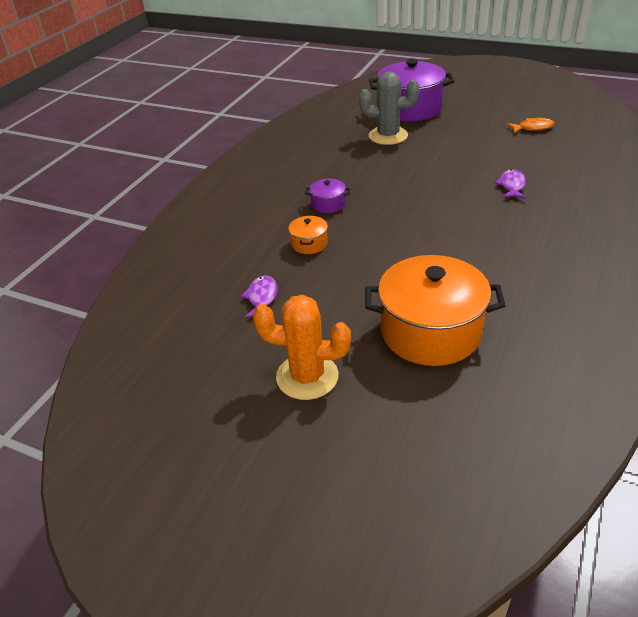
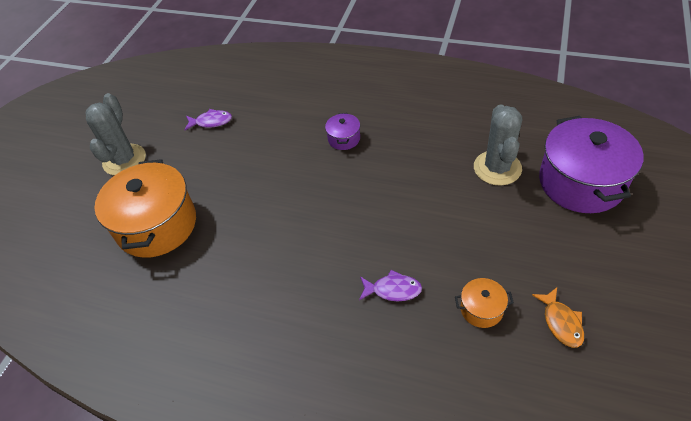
camera: 85 degrees right, 10 degrees up
orange cactus [253,295,351,400] -> grey cactus [85,93,146,175]
orange pot [288,216,328,254] -> orange pot moved to [455,278,514,328]

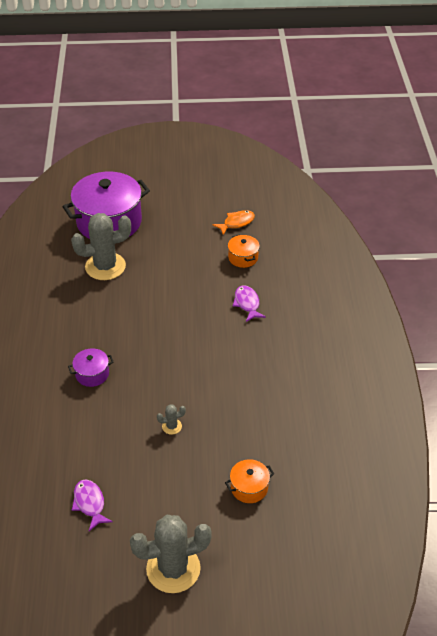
camera: 115 degrees left, 5 degrees down
orange pot [94,159,196,258] -> orange pot [225,459,274,503], size x0.44
none -> grey cactus [157,404,186,435]

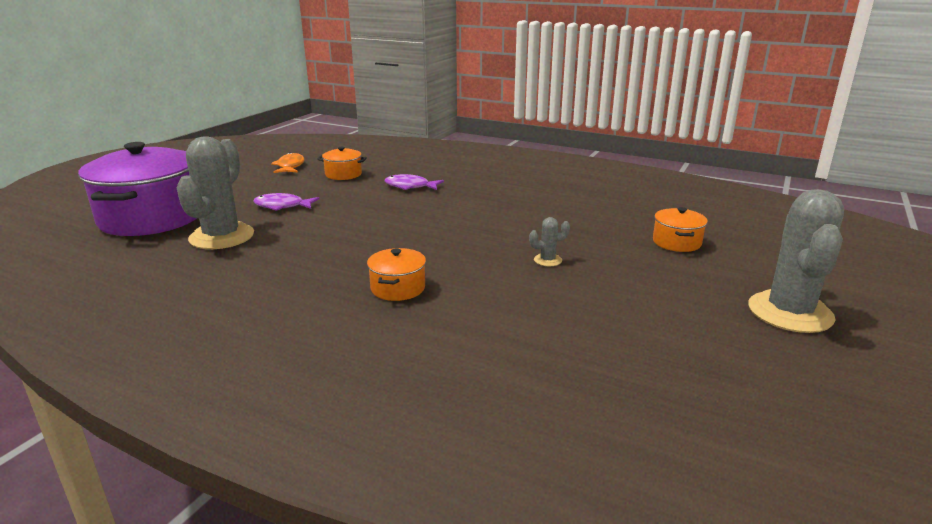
camera: 60 degrees left, 20 degrees down
purple pot [68,348,114,387] -> orange pot [367,248,426,301]
purple fish [72,480,113,531] -> purple fish moved to [253,193,319,211]
grey cactus [157,404,186,435] -> grey cactus turned 60 degrees clockwise [529,217,570,266]

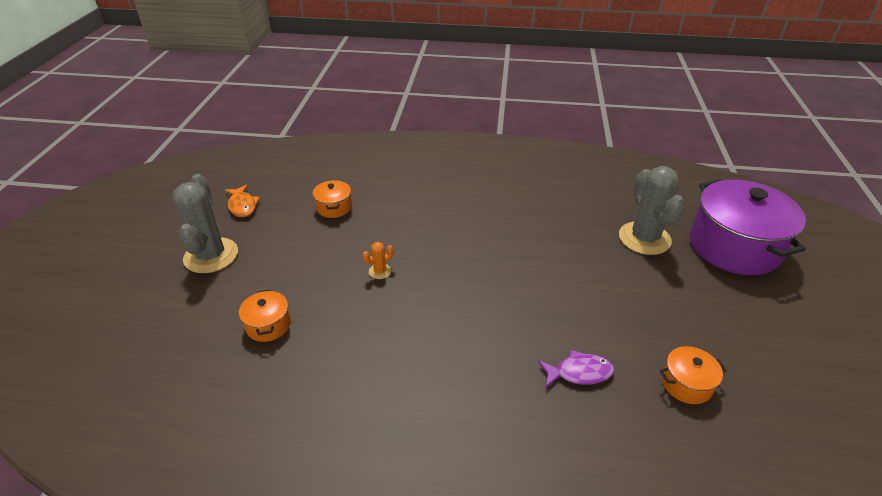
camera: 160 degrees right, 15 degrees up
purple fish [253,193,319,211] -> none
orange fish [271,152,304,173] -> orange fish moved to [225,184,260,217]
orange pot [367,248,426,301] -> orange pot moved to [312,180,352,218]
grey cactus [529,217,570,266] -> orange cactus [362,242,394,279]

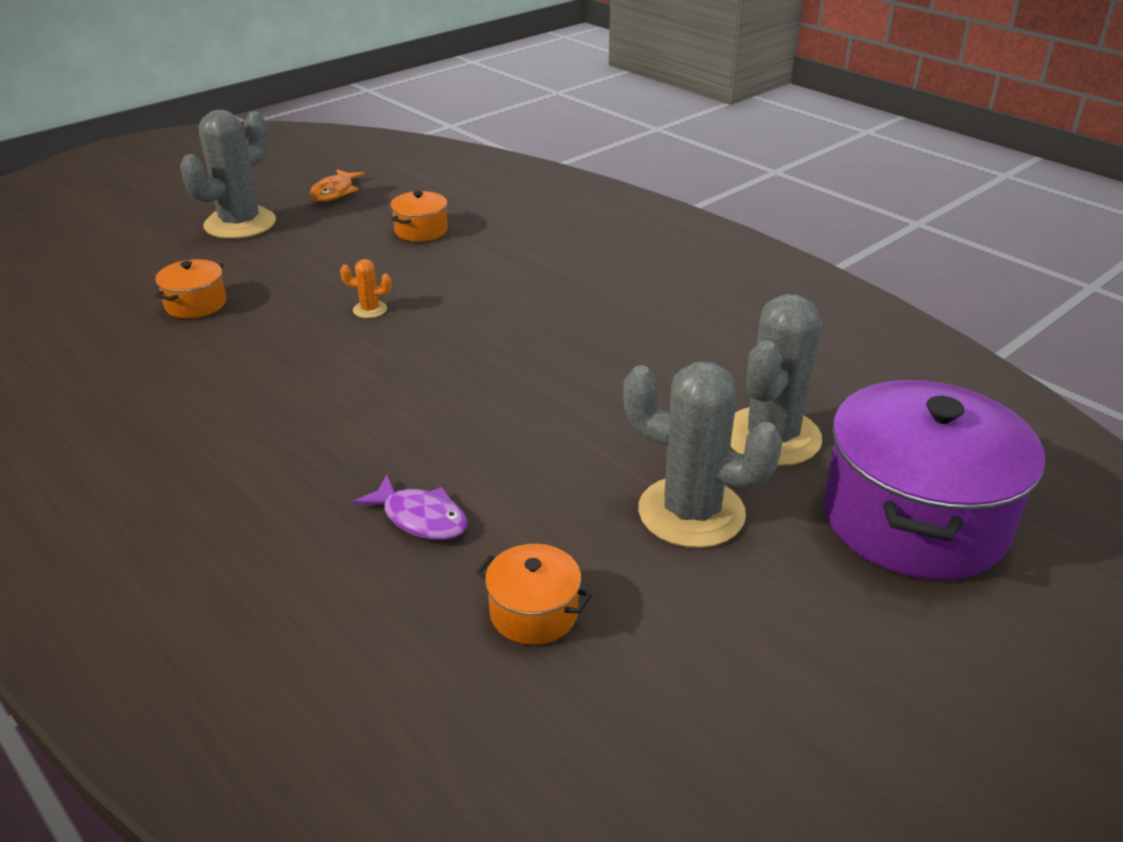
camera: 40 degrees right, 5 degrees down
none -> grey cactus [623,362,783,548]

